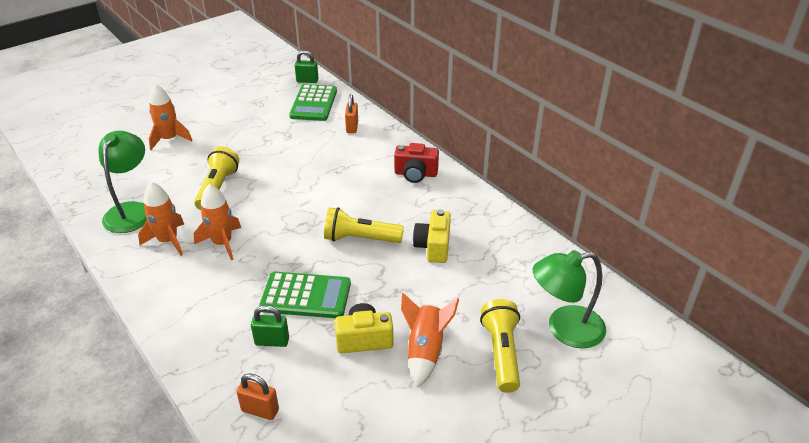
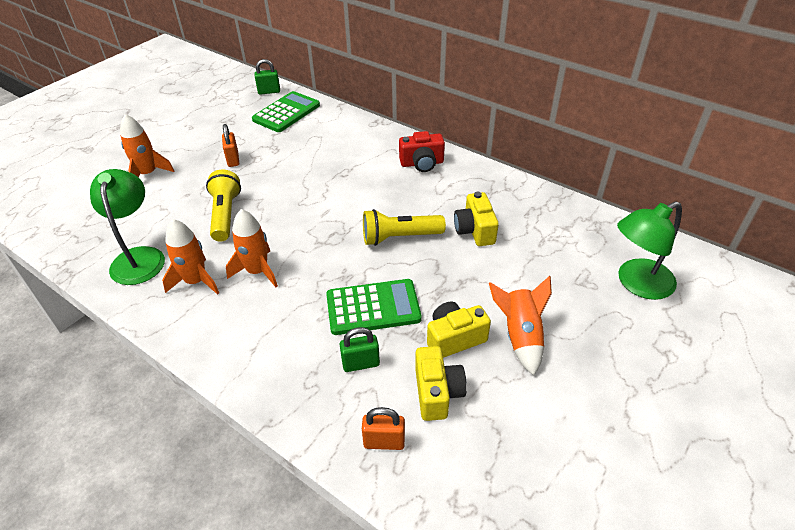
camera: 15 degrees left, 5 degrees up
green calculator [289,84,337,121] -> green calculator turned 135 degrees counterclockwise [252,91,320,132]
orange padlock [345,94,358,133] -> orange padlock moved to [222,124,239,167]
yellow flashlight [480,299,520,393] -> none
none -> yellow camera [415,346,467,421]

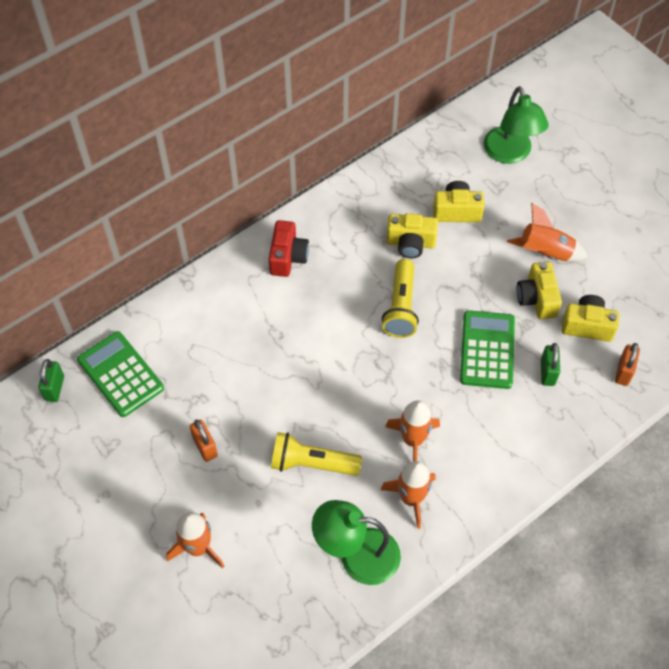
camera: 75 degrees left, 15 degrees up
orange padlock [222,124,239,167] -> orange padlock turned 60 degrees clockwise [190,419,218,462]
none -> yellow camera [433,181,485,222]

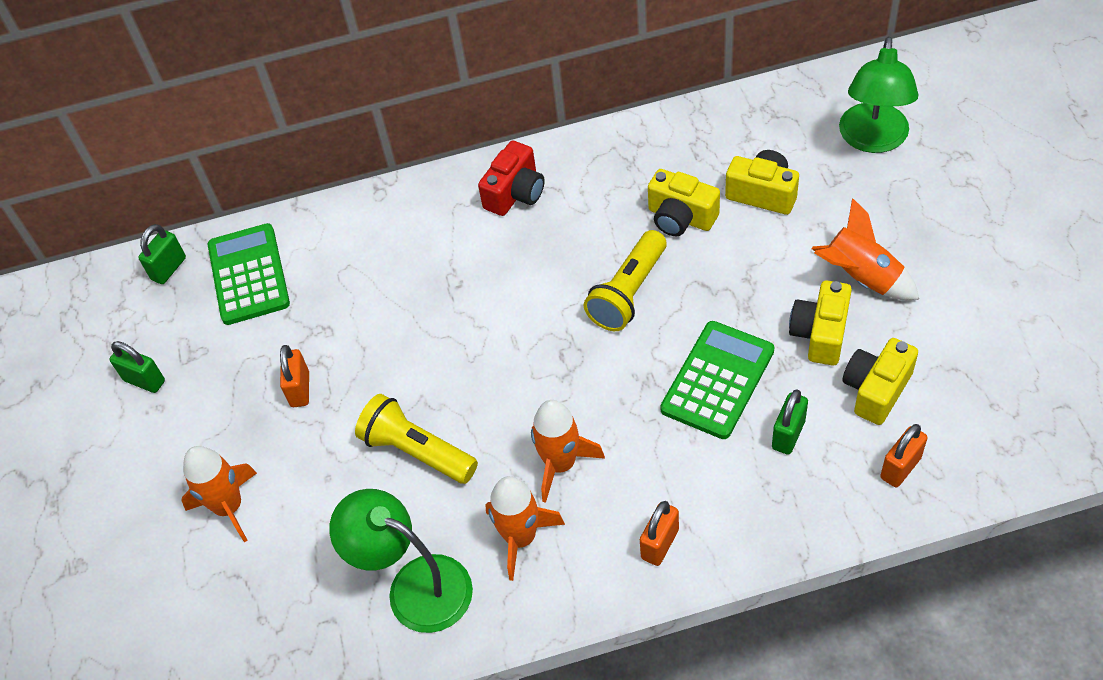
camera: 30 degrees right, 5 degrees down
yellow camera [561,295,619,342] -> yellow camera turned 90 degrees counterclockwise [842,338,918,425]
none -> green padlock [110,341,165,393]
none -> orange padlock [640,501,679,566]

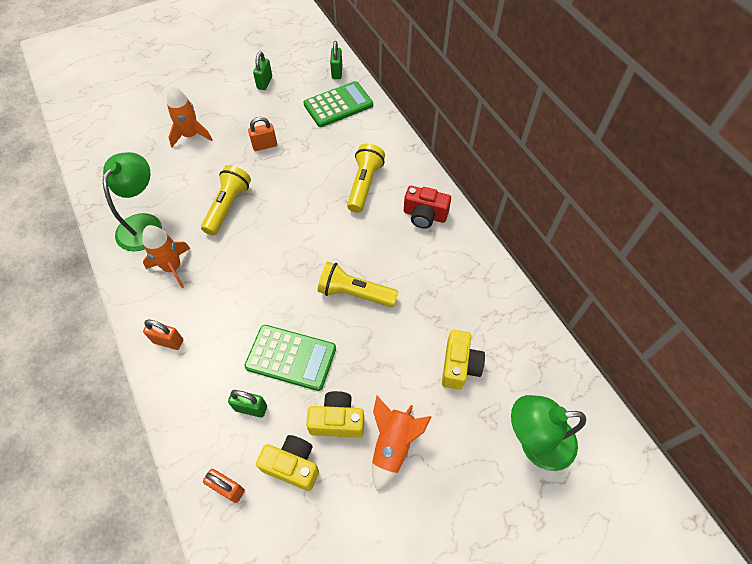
camera: 70 degrees right, 5 degrees up
green padlock [138,224,186,284] -> green padlock turned 75 degrees clockwise [330,41,342,79]
orange rocket [531,400,605,503] -> none
yellow camera [648,169,720,236] -> none
none -> yellow flashlight [347,144,385,213]

